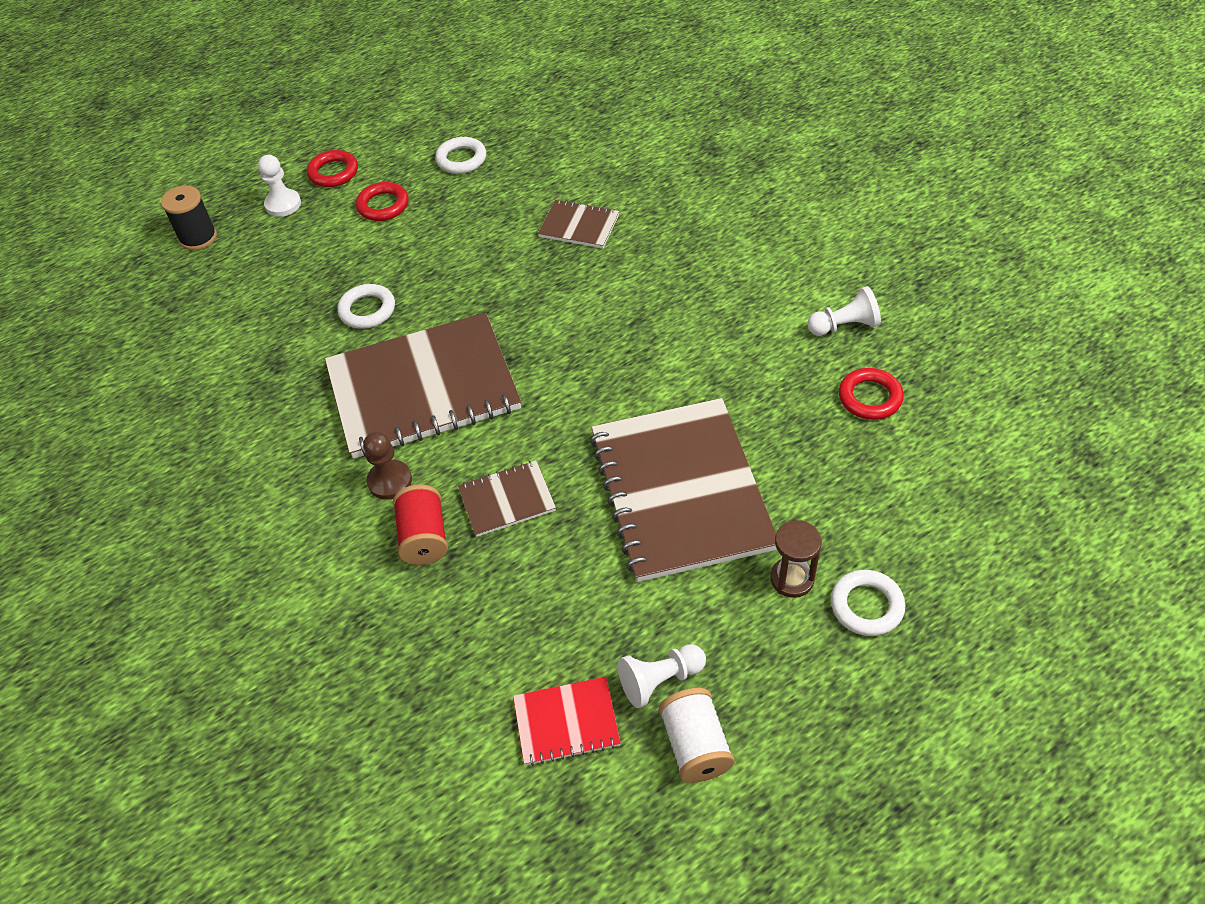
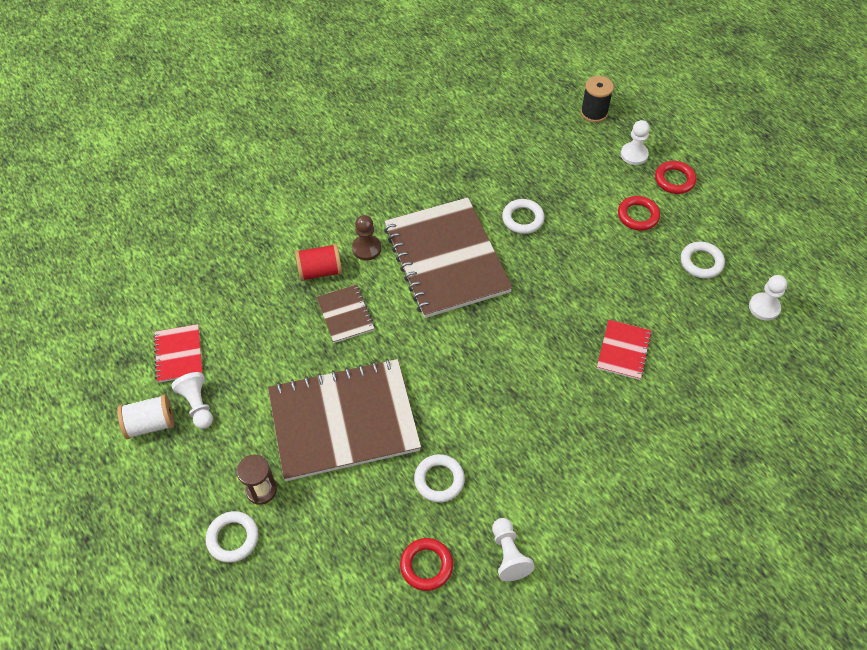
camera: 85 degrees right, 5 degrees up
brown notebook [538,200,619,248] -> red notebook [597,320,652,380]
none -> white ring [414,454,465,502]
none -> white pawn [749,275,787,320]

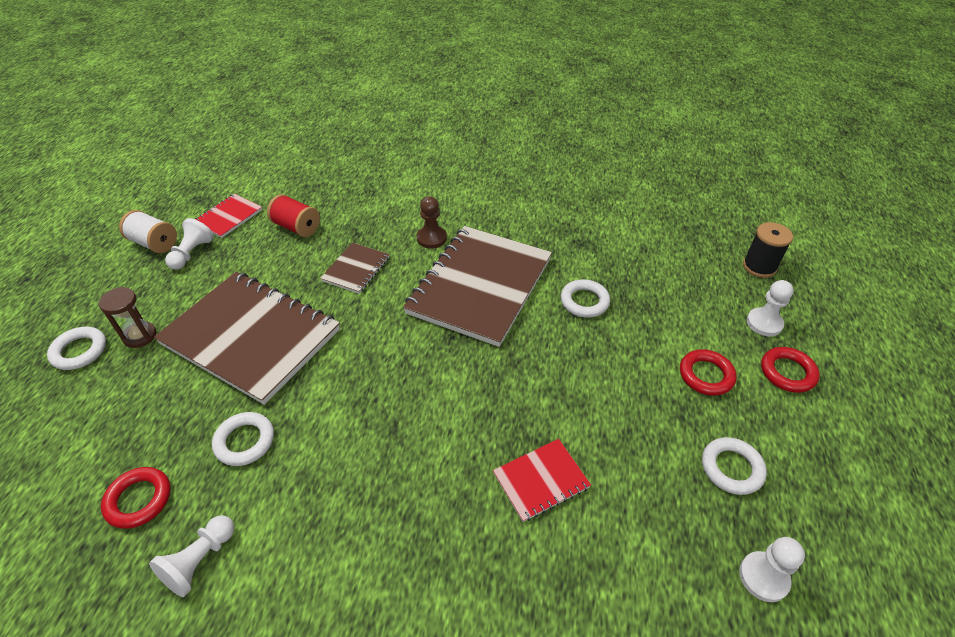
camera: 45 degrees right, 10 degrees down
red spool [295,244,342,281] -> red spool moved to [267,194,320,237]

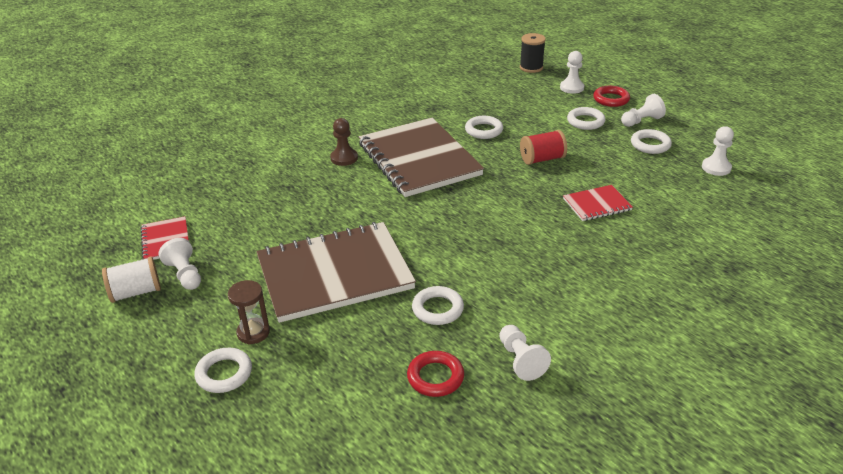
camera: 50 degrees left, 10 degrees down
red spool [267,194,320,237] -> red spool moved to [520,130,567,165]
brown notebook [320,243,389,294] -> none
red notebook [493,439,591,522] -> red notebook turned 60 degrees clockwise [563,185,633,221]
red ring [680,349,737,396] -> white ring [567,107,605,130]
none -> white pawn [621,94,666,127]

